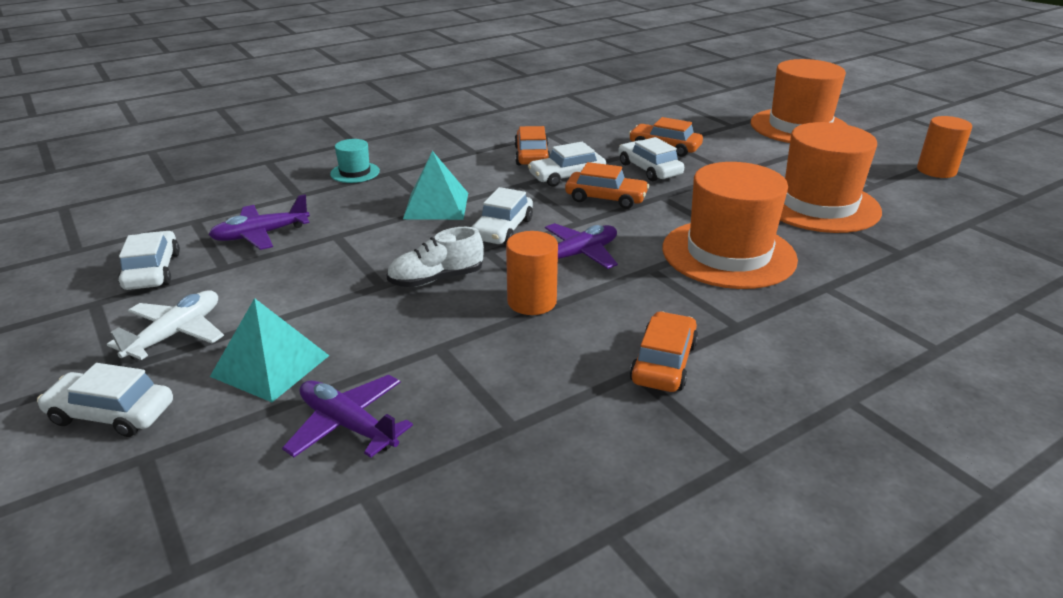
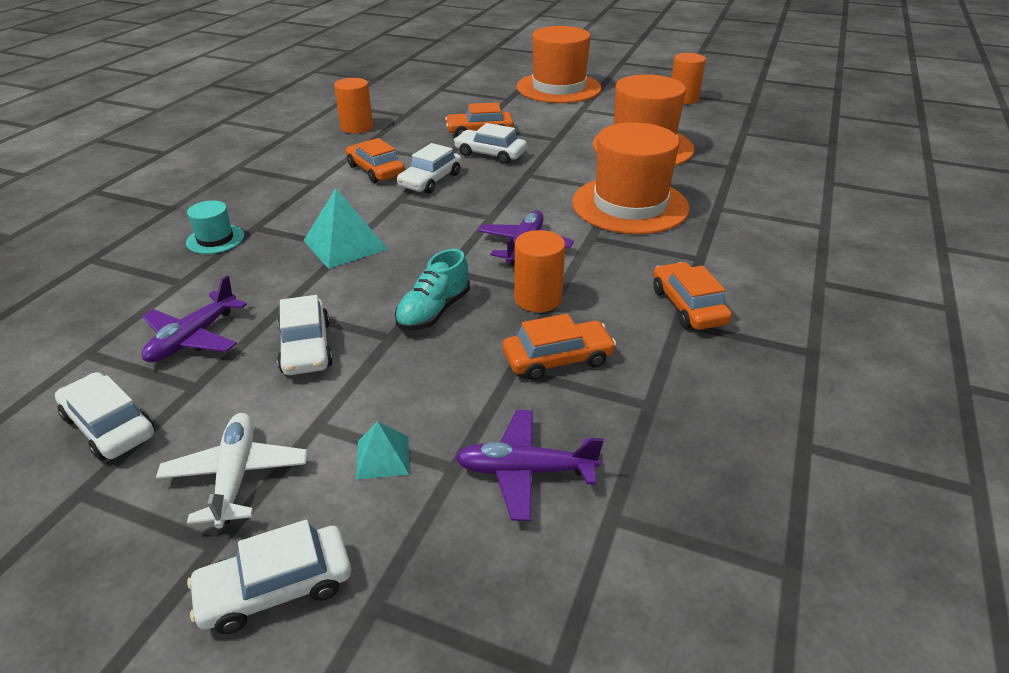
camera: 35 degrees left, 5 degrees up
turquoise pyramid [210,298,329,402] -> turquoise pyramid [356,421,409,480], size x0.56
white shoe [386,227,484,287] -> turquoise shoe [395,249,470,331]
white car [472,187,533,245] -> white car moved to [277,295,333,375]
orange car [565,162,649,209] -> orange car moved to [503,314,616,380]
none -> orange cylinder [334,78,373,133]

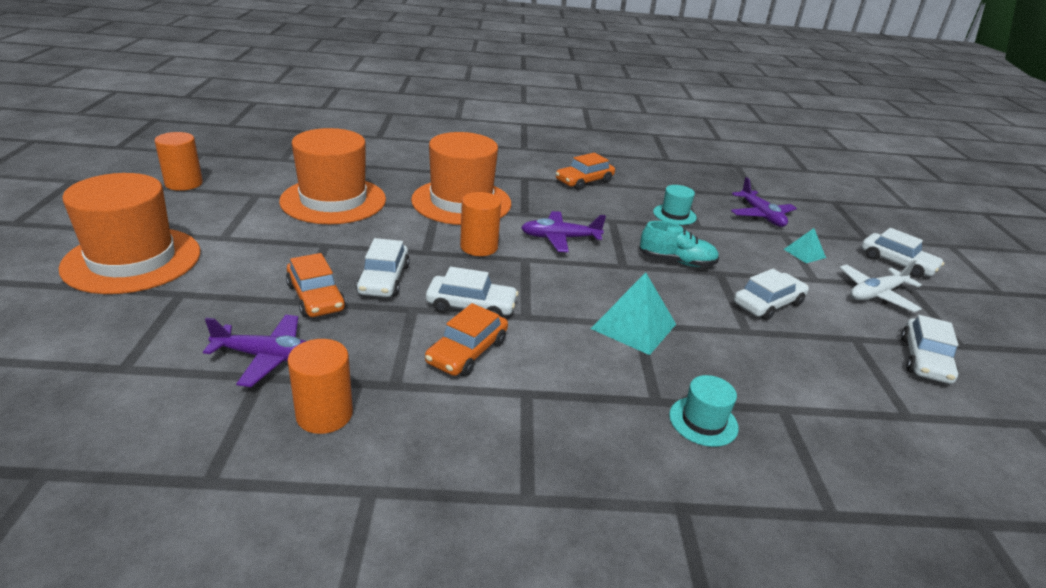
camera: 115 degrees left, 5 degrees down
purple plane [142,276,247,362] -> purple plane moved to [203,315,306,387]
orange car [503,314,616,380] -> turquoise hat [653,185,697,225]
orange cylinder [514,230,565,312] -> orange cylinder moved to [460,192,501,256]

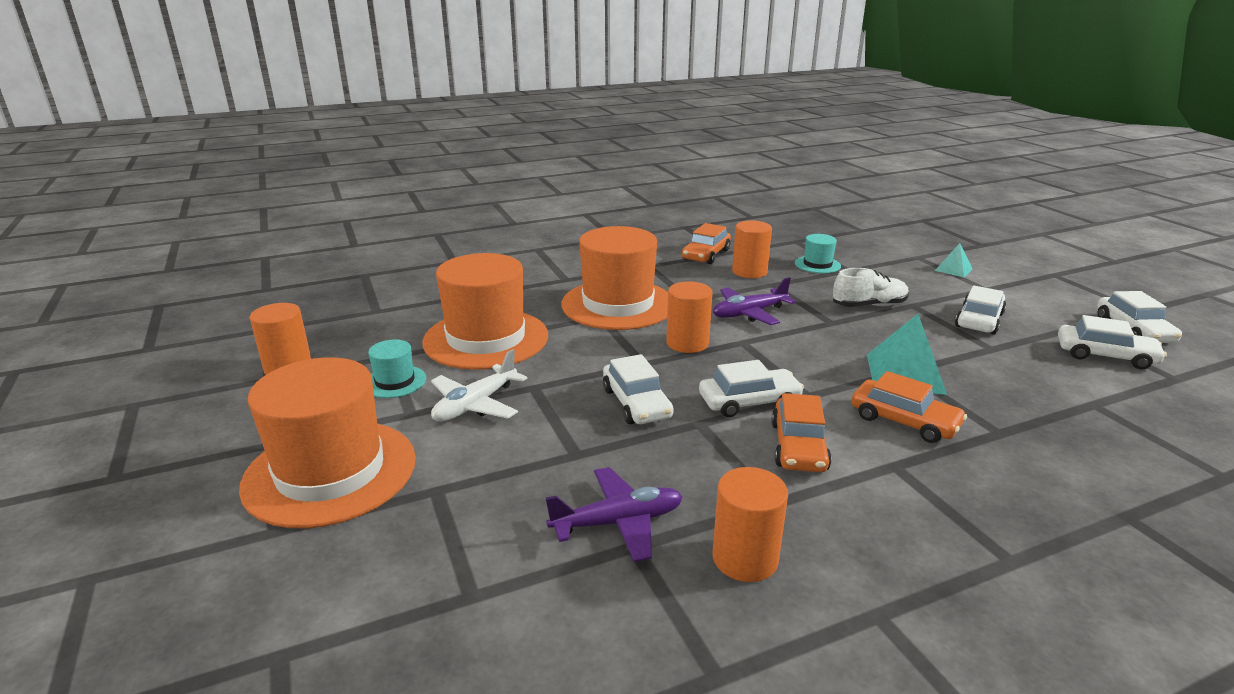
camera: 20 degrees left, 5 degrees down
orange car [286,253,346,317] -> orange car moved to [851,371,967,443]
turquoise shoe [639,221,719,267] -> white shoe [833,268,909,307]
turquoise hat [669,375,739,447] -> turquoise hat moved to [368,339,427,398]
purple plane [731,177,797,227] -> none
white plane [839,260,922,312] -> white plane moved to [431,349,527,422]
white car [861,228,945,278] -> white car moved to [1058,315,1167,369]
none -> orange cylinder [732,220,772,278]

